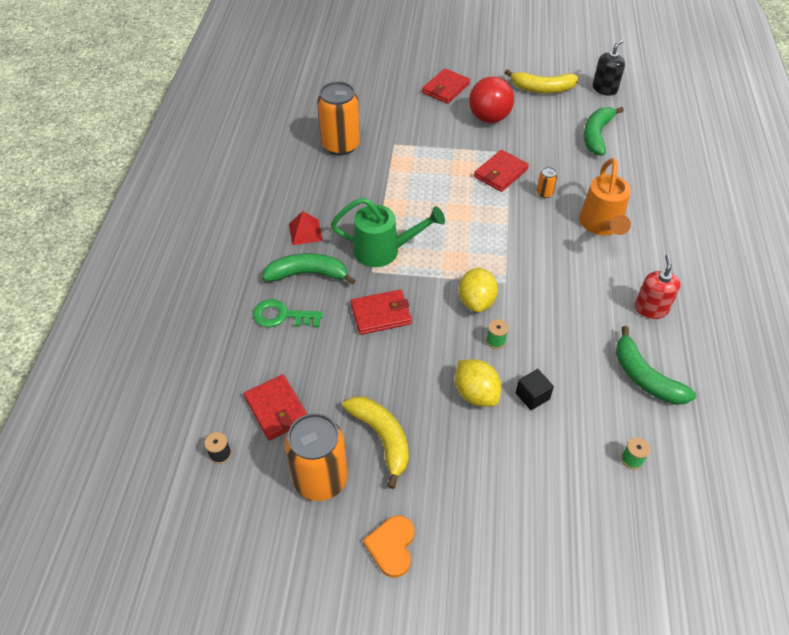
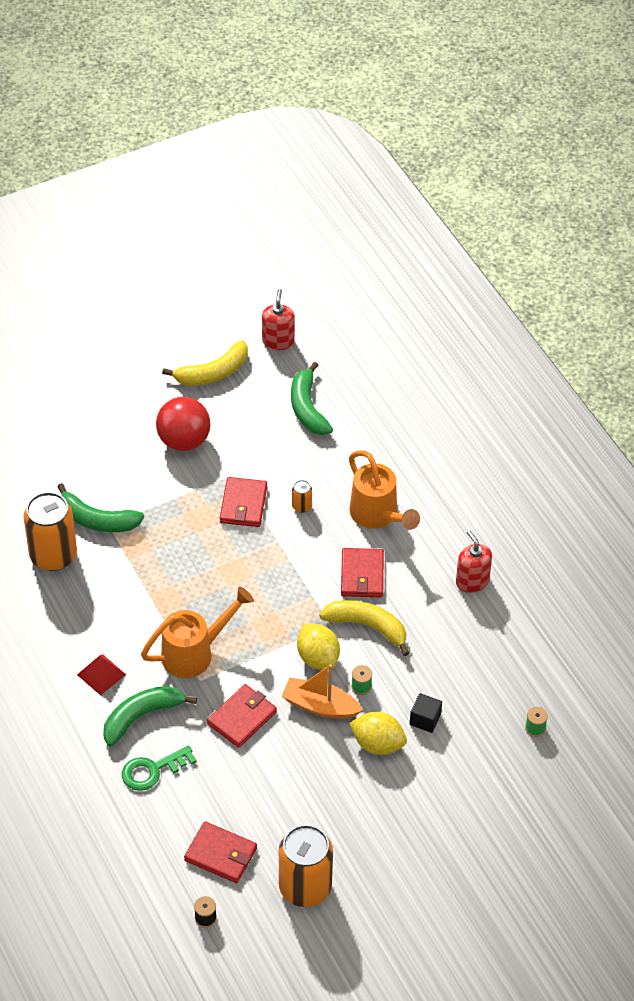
camera: 35 degrees left, 0 degrees up
green watering can [331,198,445,267] -> orange watering can [141,587,254,678]
yellow banana [343,397,409,489] -> yellow banana moved to [319,600,409,656]
orange heart [363,515,415,578] -> none
red wallet [422,68,470,104] -> red wallet moved to [341,548,384,597]
black soap dispenser [593,40,625,96] -> red soap dispenser [262,289,295,350]
green banana [616,326,696,405] -> green banana moved to [57,483,144,532]
none -> orange boat [282,664,363,719]

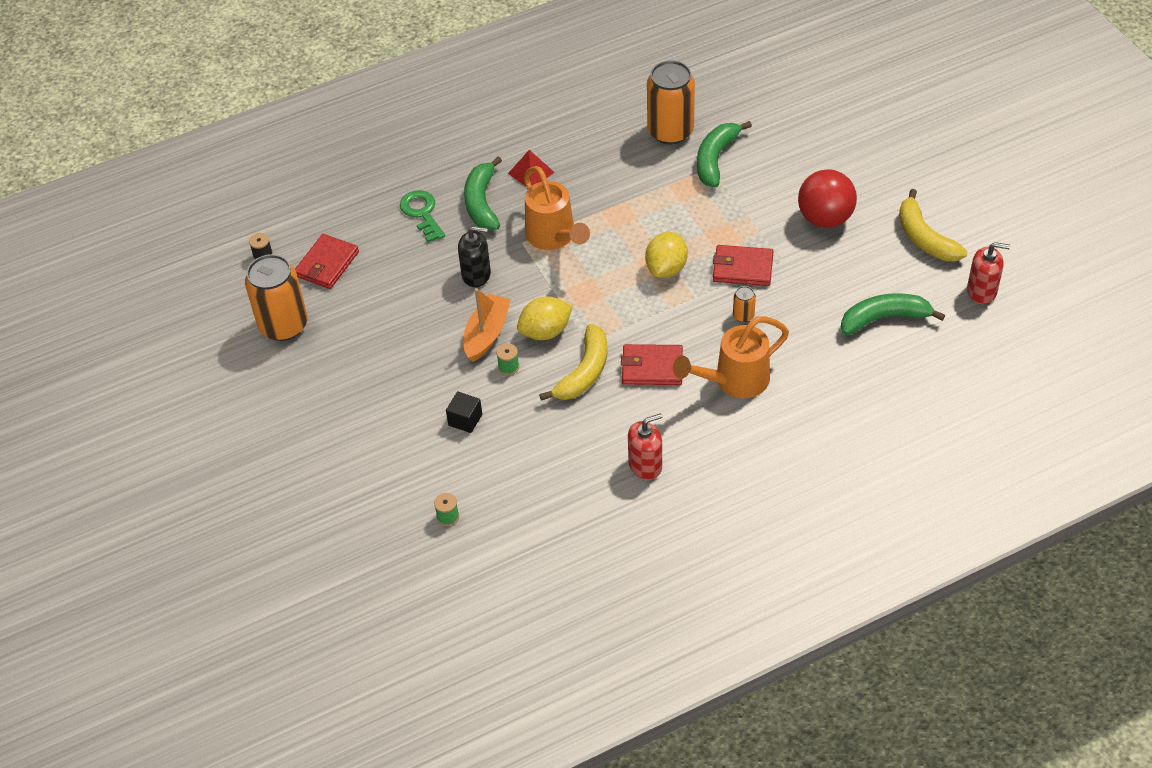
camera: 95 degrees right, 0 degrees up
green banana [103,686,197,747] -> green banana turned 150 degrees counterclockwise [464,156,502,230]
red wallet [207,684,277,748] -> black soap dispenser [458,226,491,287]
yellow lemon [349,712,407,755] -> yellow lemon moved to [645,232,688,278]

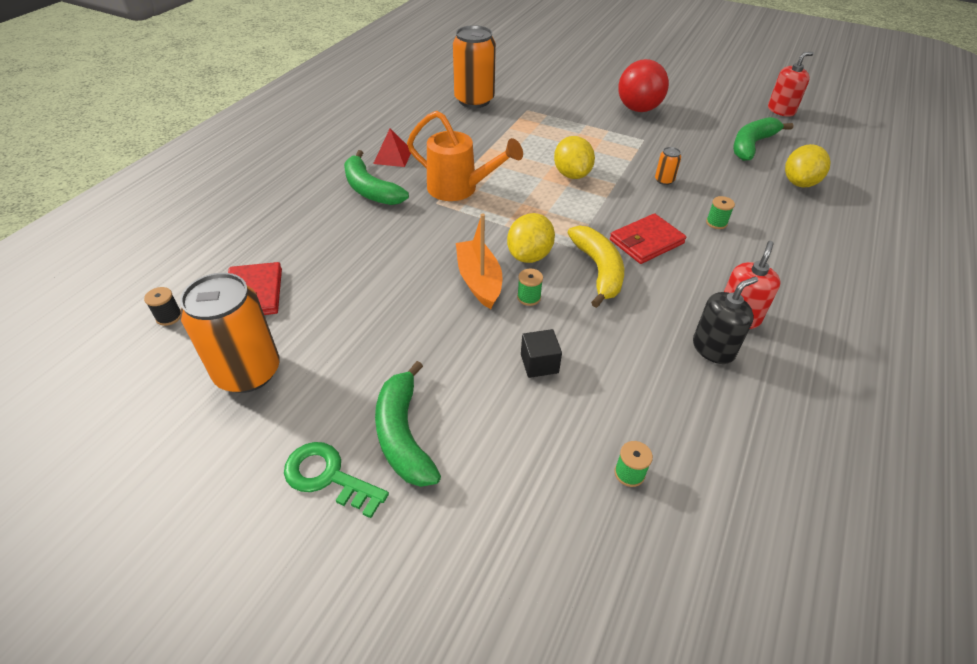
camera: 40 degrees left, 5 degrees down
green key [400,190,445,243] -> green key moved to [284,442,389,518]
black soap dispenser [458,226,491,287] -> black soap dispenser moved to [693,277,758,364]
orange watering can [673,316,789,398] -> green spool [706,196,735,229]
green banana [697,121,752,187] -> green banana moved to [375,361,441,487]
red wallet [713,245,773,286] -> none
yellow banana [899,189,968,261] -> none
none -> yellow lemon [785,144,831,187]

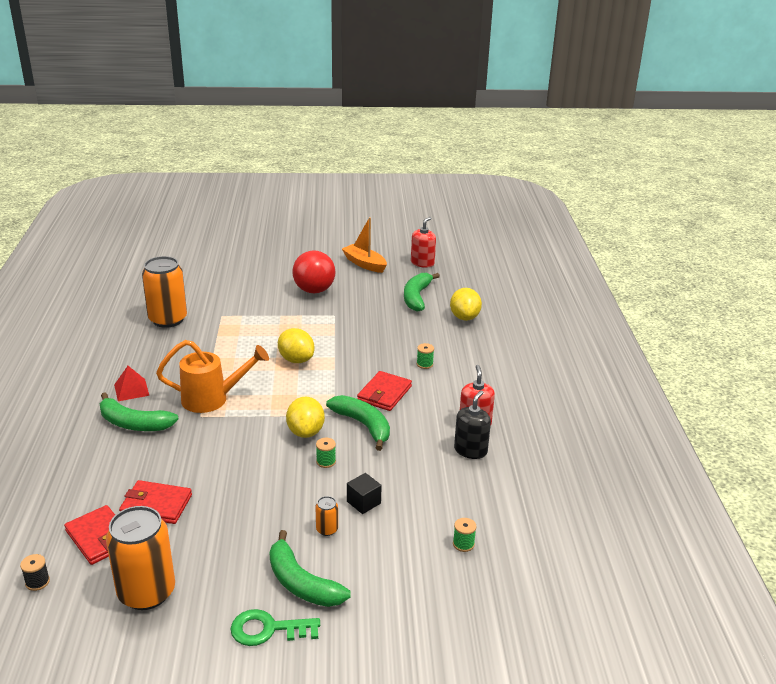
camera: 30 degrees left, 15 degrees down
orange boat [456,214,502,309] -> orange boat moved to [342,217,387,273]
yellow banana [568,225,624,308] -> green banana [326,395,390,451]
orange can [655,147,681,185] -> orange can moved to [316,496,338,536]
none -> red wallet [119,480,192,524]

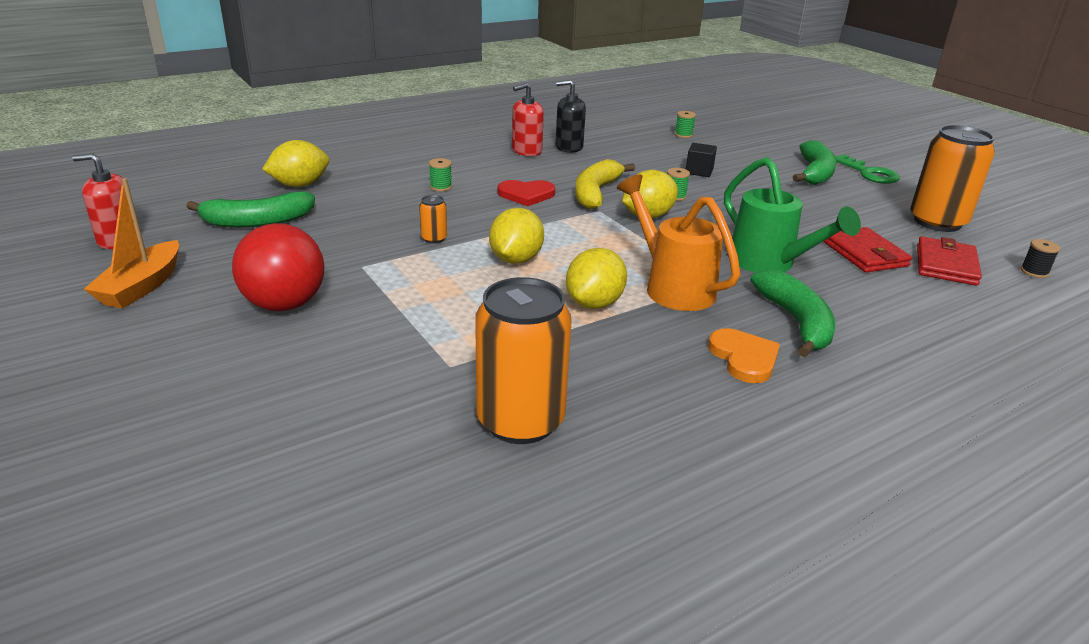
camera: 120 degrees left, 0 degrees up
red pyramid [114,366,149,401] -> orange heart [708,328,780,383]
orange can [316,496,338,536] -> orange can moved to [419,195,447,244]
green banana [326,395,390,451] -> yellow banana [575,159,635,209]
red wallet [357,371,412,411] -> red heart [498,180,555,206]
none -> yellow lemon [566,248,627,309]
none -> green watering can [724,157,861,273]

